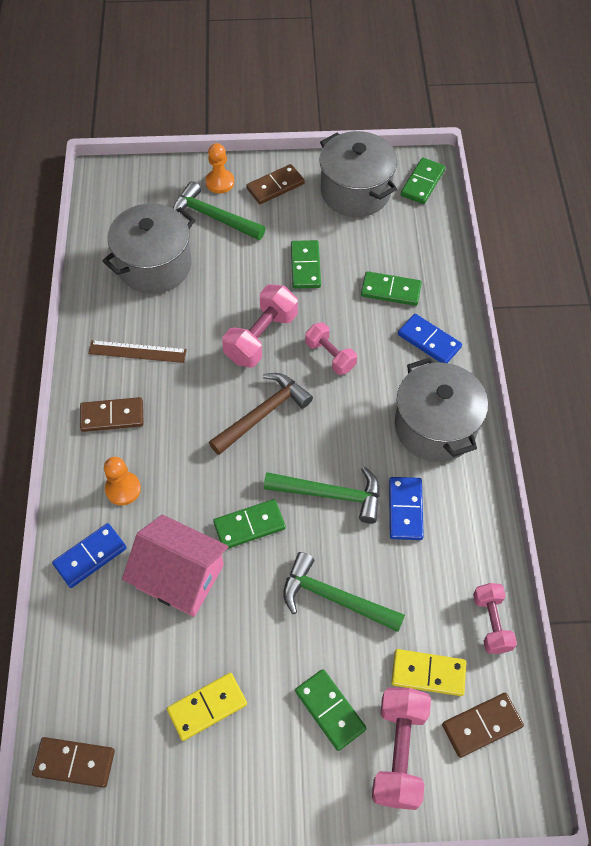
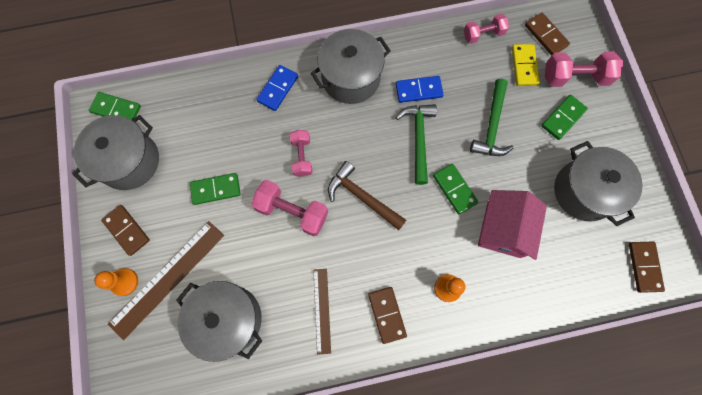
camera: 100 degrees left, 15 degrees up
blue domino [52,523,127,588] -> none
yellow domino [167,673,247,741] -> grey pot [554,141,643,226]
green hammer [173,181,266,240] -> brown ruler [108,221,224,340]
pink dumbbell [305,322,357,375] -> pink dumbbell turned 45 degrees counterclockwise [290,130,312,177]
green domino [361,271,422,306] -> none

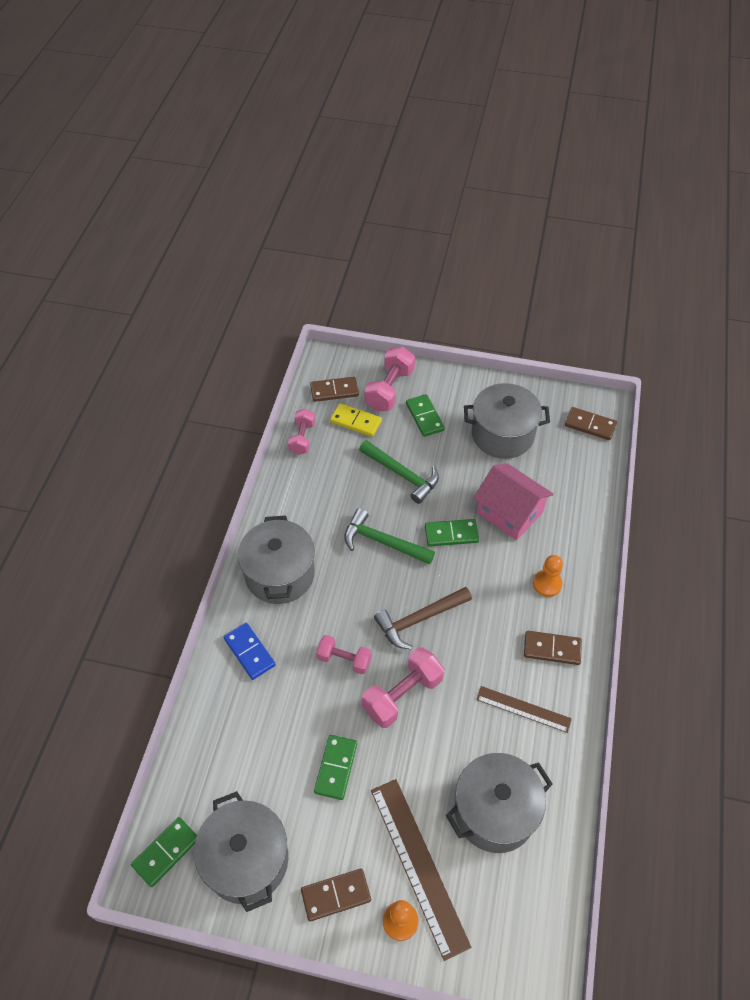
camera: 65 degrees left, 20 degrees down
blue domino [396,76,444,103] -> none

